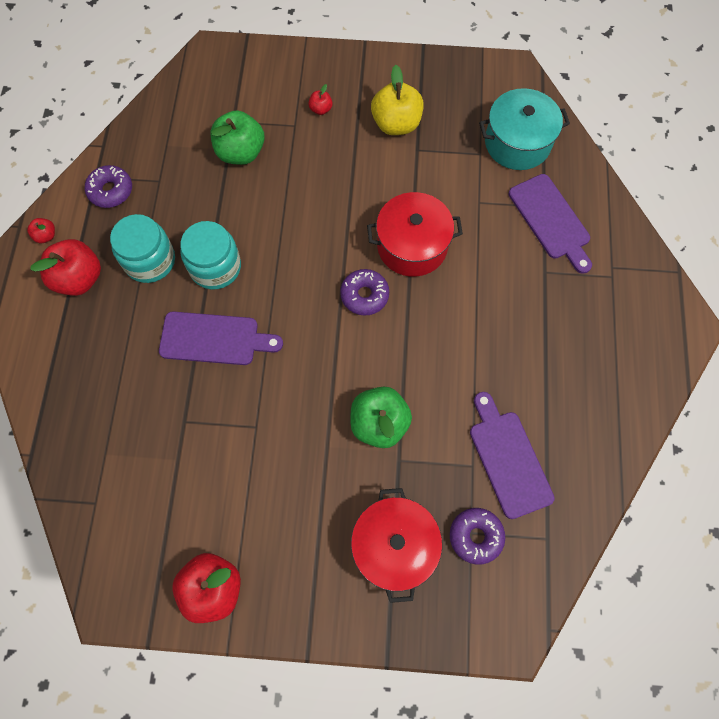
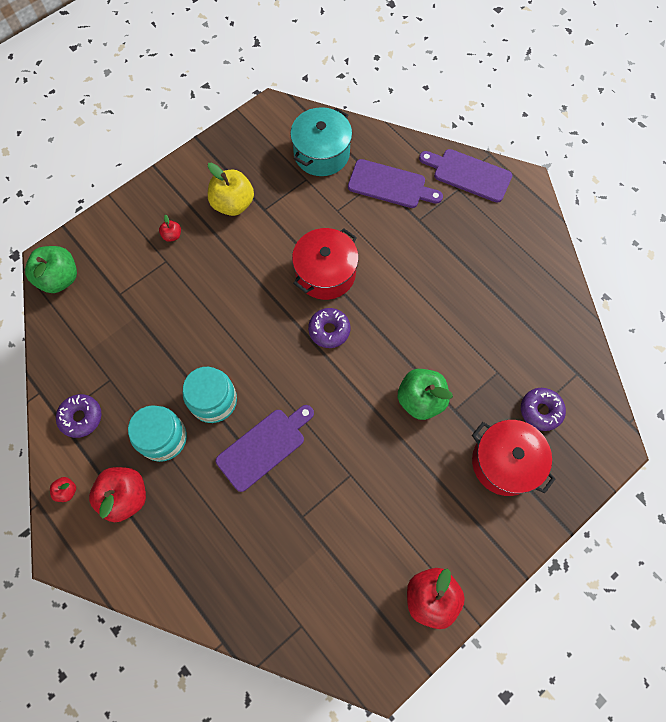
camera: 45 degrees left, 0 degrees up
green apple [211,111,264,165] -> green apple moved to [25,246,77,293]
purple cutting board [470,392,555,519] -> purple cutting board moved to [419,149,512,203]

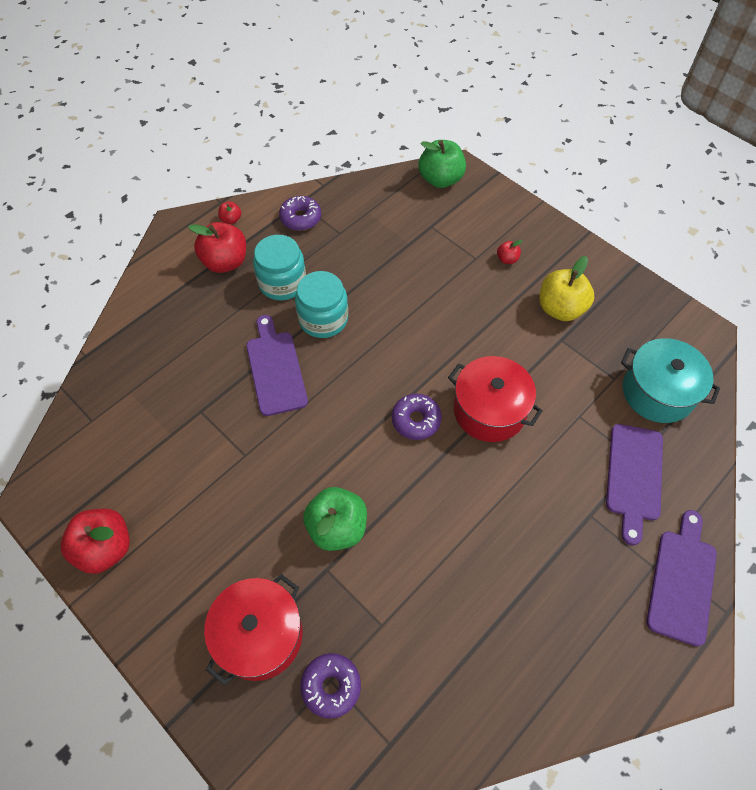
camera: 85 degrees right, 10 degrees down
purple cutting board [216,405,314,492] -> purple cutting board turned 150 degrees counterclockwise [246,315,308,416]

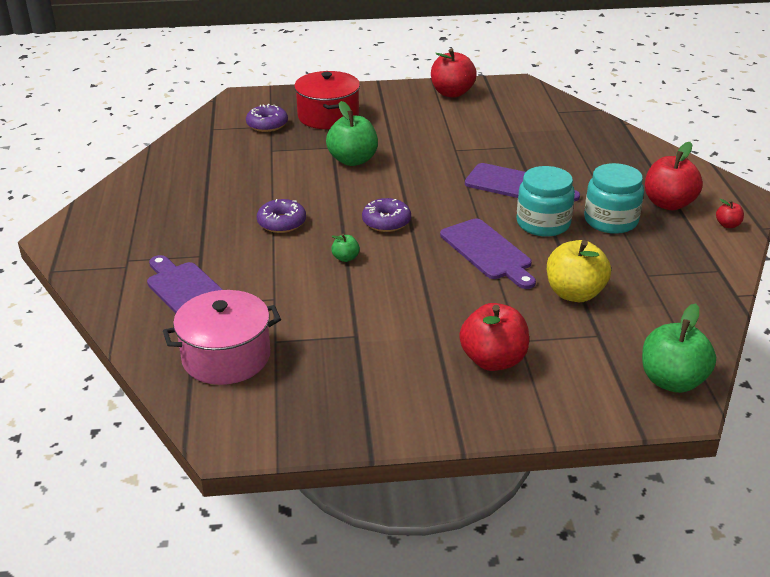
camera: 130 degrees right, 25 degrees down
purple donut [279,196,321,231] -> purple donut moved to [257,199,306,233]
red pot [448,356,543,442] -> green apple [331,234,360,262]
red apple [497,240,523,264] -> red apple [459,303,529,371], size x2.14
yellow apple [539,256,594,321] -> yellow apple moved to [547,240,611,302]
turquoise pot [621,338,720,423] -> pink pot [163,290,281,385]
purple cutting board [646,510,717,647] -> purple cutting board moved to [440,219,536,289]

